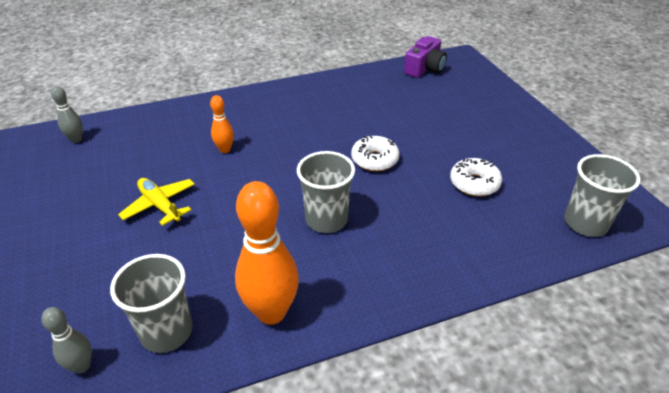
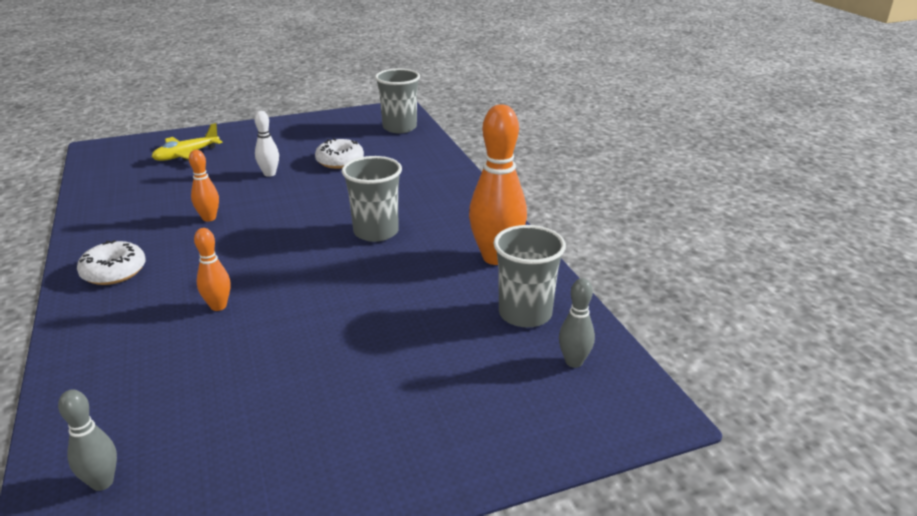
camera: 90 degrees left, 10 degrees down
yellow plane [118,178,195,226] -> yellow plane moved to [152,123,223,161]
white donut [351,135,399,171] -> white donut moved to [77,240,145,285]
purple camera [404,36,447,78] -> none
none -> orange bowling pin [189,150,219,222]
none -> white bowling pin [254,111,279,177]

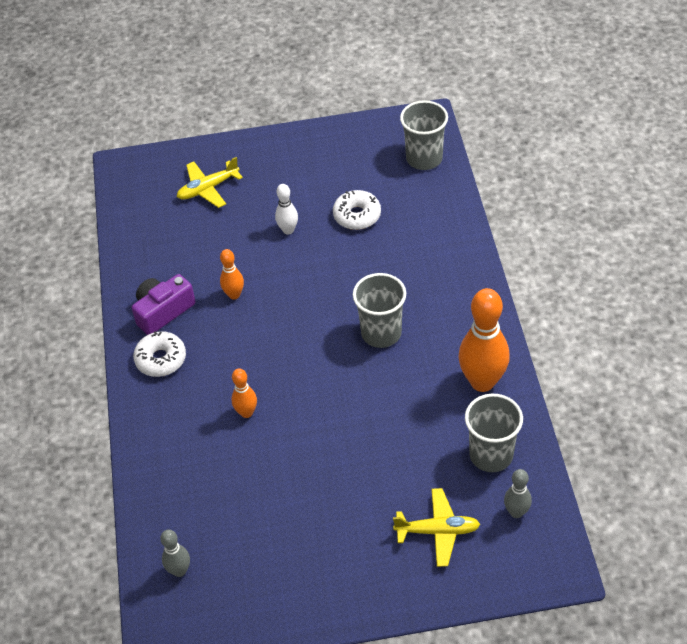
camera: 15 degrees right, 20 degrees up
none -> purple camera [132,274,196,335]
none -> yellow plane [393,488,480,567]

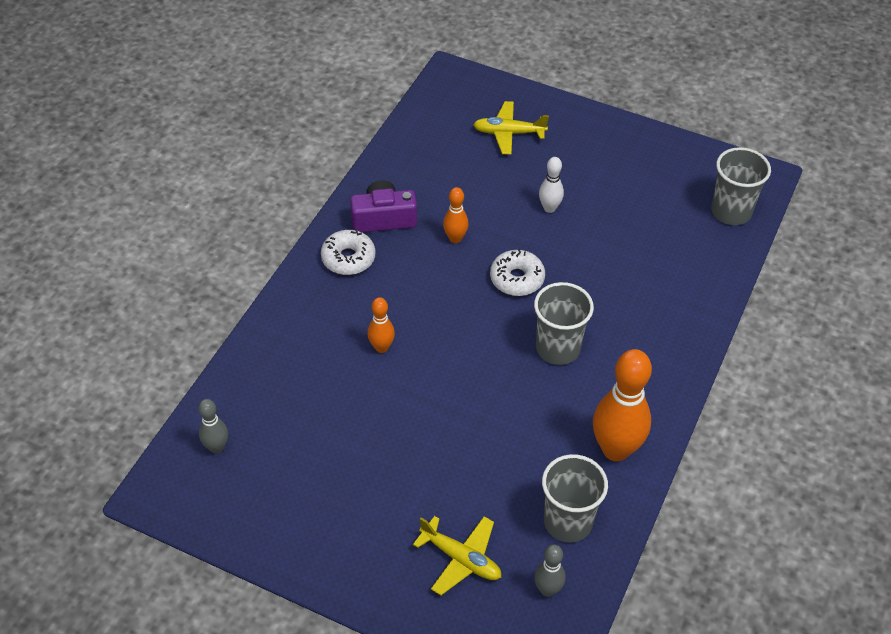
camera: 30 degrees right, 0 degrees up
white donut [333,190,381,230] -> white donut moved to [490,249,545,296]

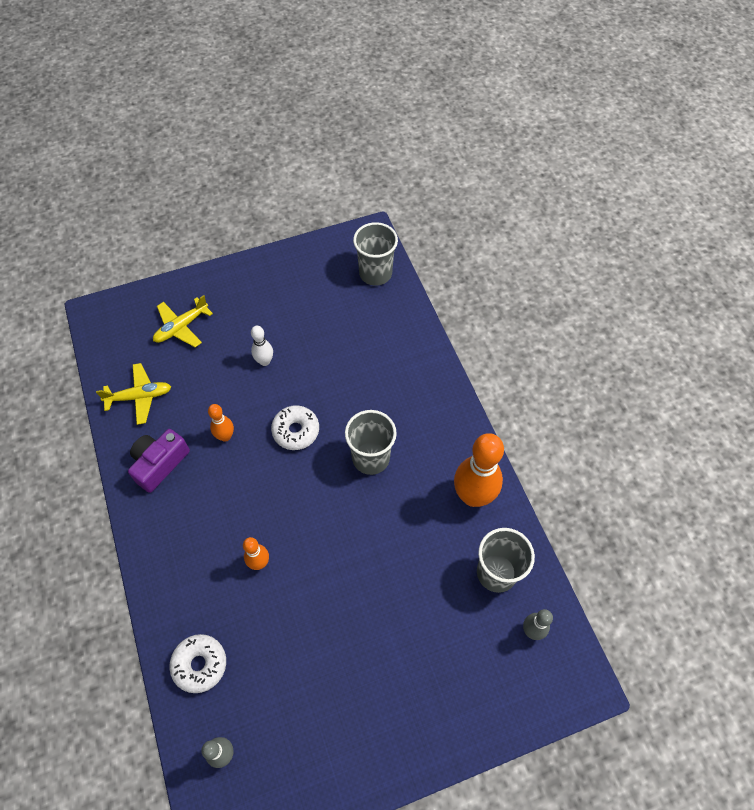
camera: 45 degrees left, 10 degrees up
white donut [321,230,375,275] -> white donut moved to [170,634,226,693]
yellow plane [413,516,501,595] -> yellow plane moved to [96,363,171,425]

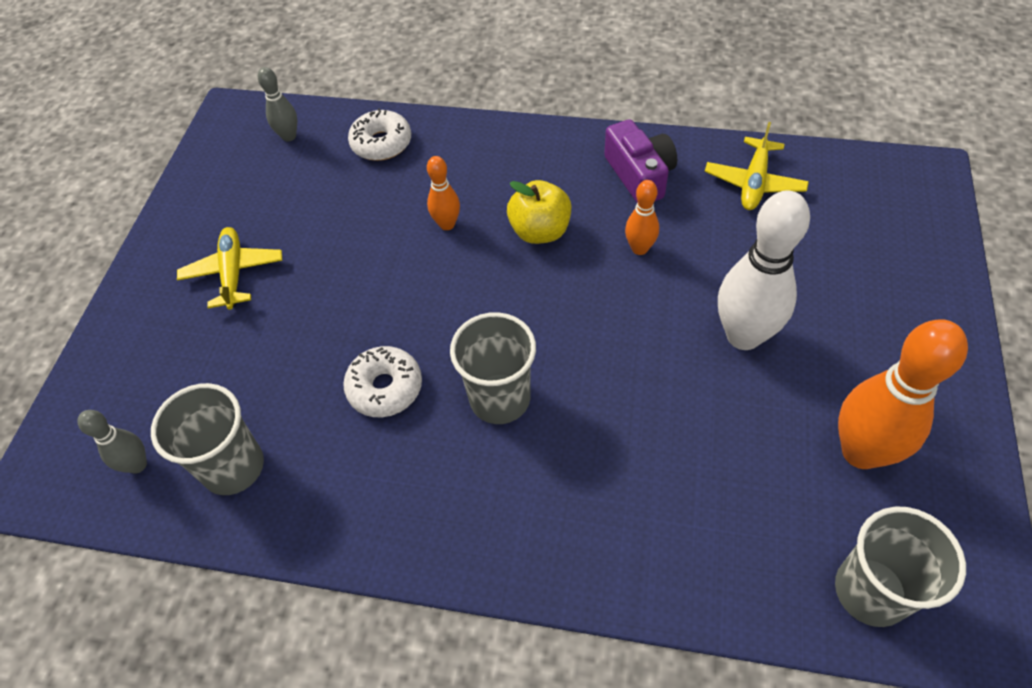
camera: 125 degrees right, 5 degrees down
yellow plane [153,295,213,347] -> yellow plane moved to [177,227,282,310]
white bowling pin [251,326,273,366] -> white bowling pin [718,191,810,350], size x1.97
white donut [271,405,319,450] -> white donut moved to [343,346,422,417]
orange bowling pin [454,433,504,507] -> orange bowling pin moved to [838,320,968,469]
none -> yellow apple [507,180,572,244]

